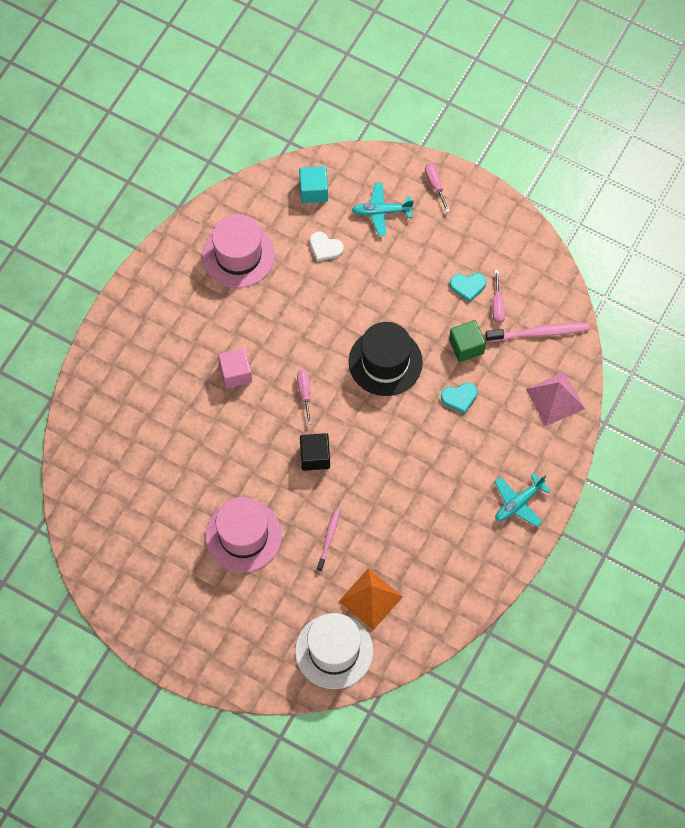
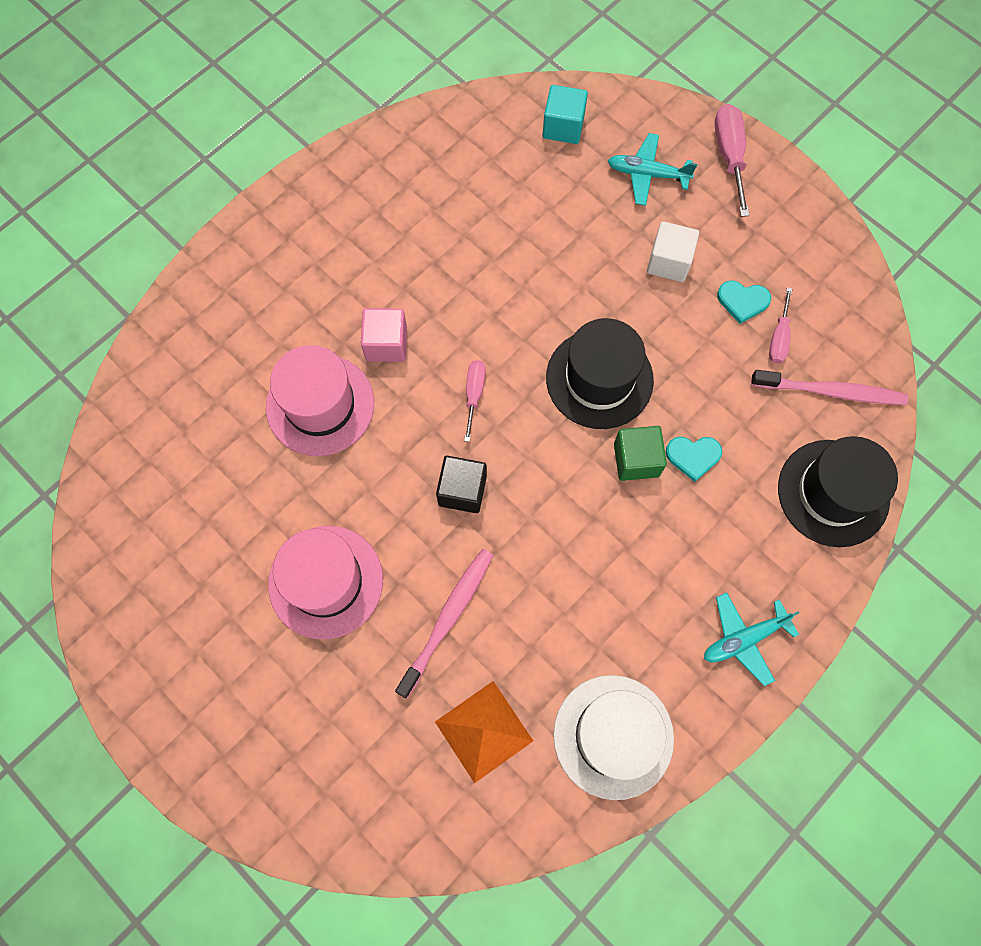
camera: 15 degrees right, 5 degrees up
pink hat [202,214,275,288] -> pink hat moved to [266,345,374,456]
white hat [295,613,373,689] -> white hat moved to [553,675,674,800]
white heart [309,231,344,262] -> none
pink toothbrush [317,509,340,571] -> pink toothbrush [395,549,493,698], size x1.63
pink screwdriver [425,163,449,212] -> pink screwdriver [715,104,750,217], size x1.58
green cube [449,320,486,362] -> green cube moved to [614,426,667,481]
pink pyramid [526,372,585,426] -> black hat [778,436,898,547]
none -> white cube [647,221,699,282]

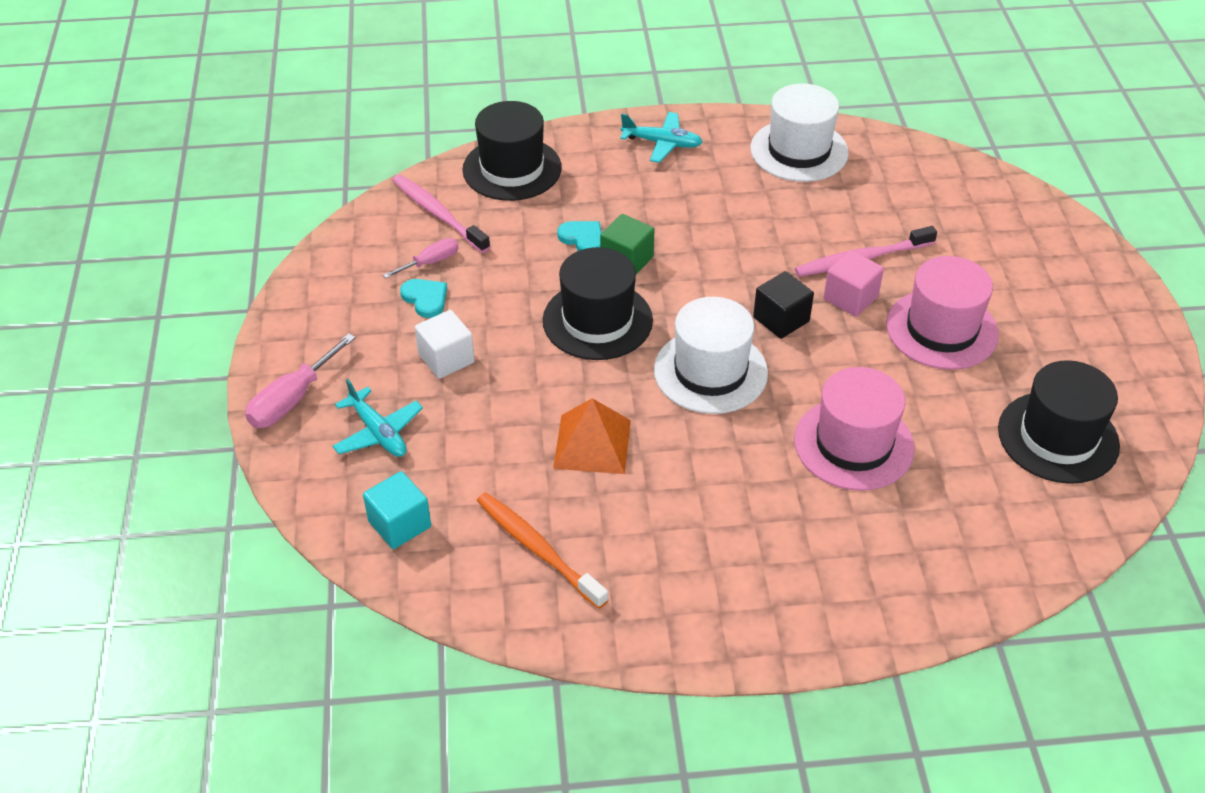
camera: 140 degrees left, 25 degrees down
pink cube [361,308,407,362] -> pink cube moved to [824,250,884,317]
orange pyramid [435,681,533,783] -> orange pyramid moved to [553,398,631,474]
pink screwdriver [464,360,486,442] -> white hat [654,297,768,414]
none -> orange toothbrush [477,492,608,609]
none -> black hat [998,360,1120,484]

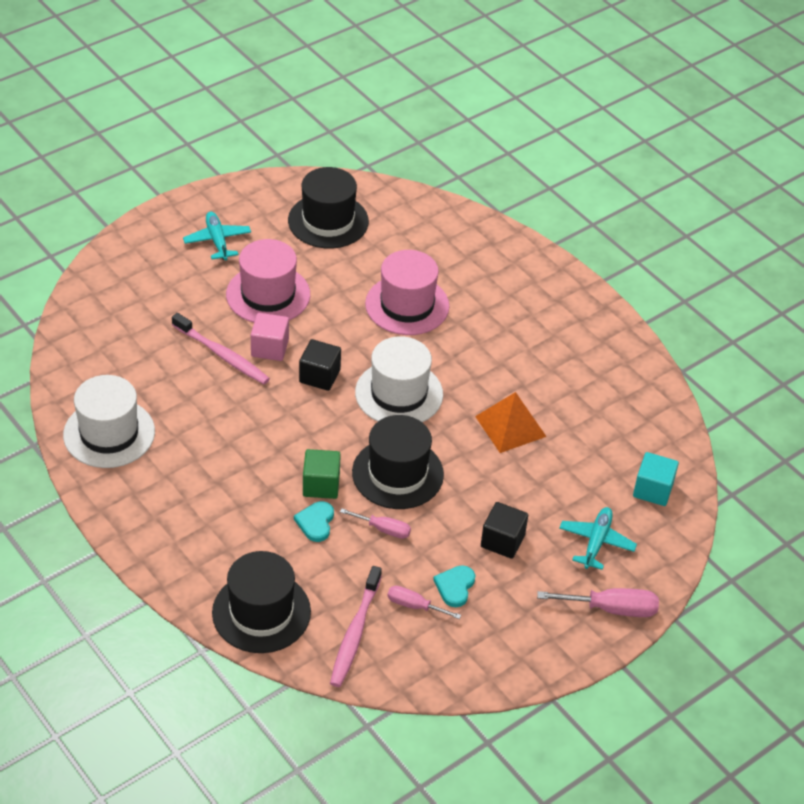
camera: 125 degrees left, 0 degrees up
white cube [415,310,475,379] -> black cube [481,502,528,559]
orange toothbrush [477,492,608,609] -> none
turquoise plane [620,112,703,163] -> turquoise plane moved to [183,211,251,260]
none -> pink screwdriver [340,508,411,539]

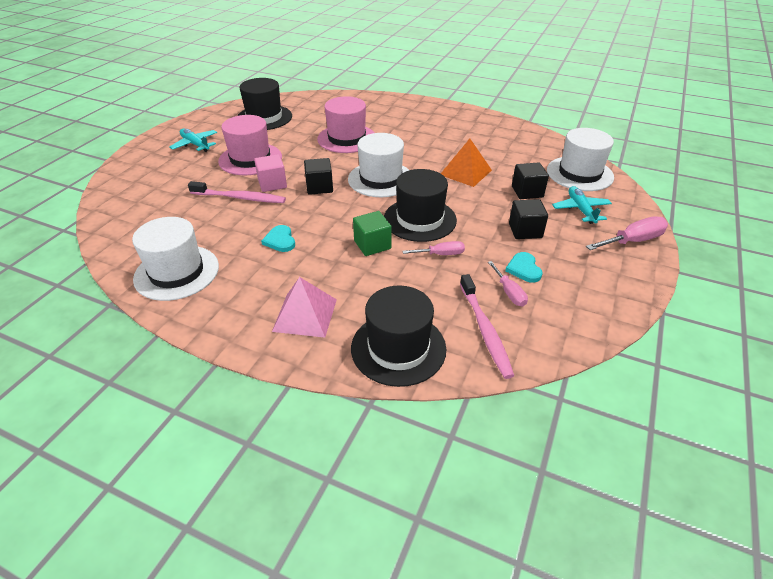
camera: 25 degrees left, 5 degrees down
turquoise heart [294,501,334,542] -> turquoise heart moved to [261,225,295,252]
pink screwdriver [388,586,461,619] -> pink screwdriver turned 105 degrees counterclockwise [488,261,528,307]
turquoise cube [633,452,679,506] -> white hat [547,128,614,191]
none -> pink pyramid [272,277,337,338]
none -> black cube [512,162,549,199]

